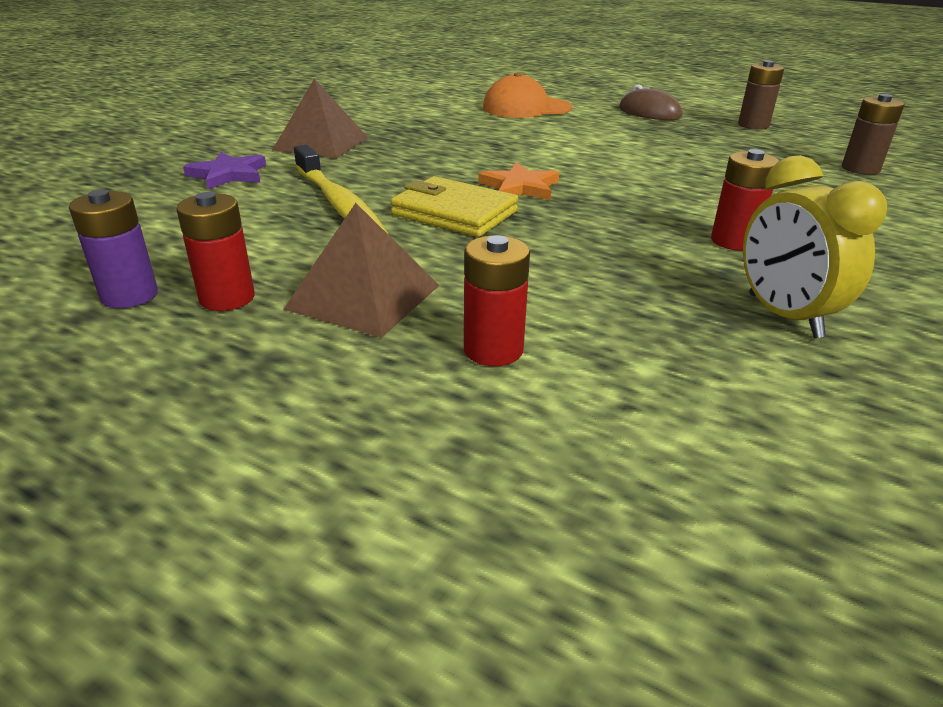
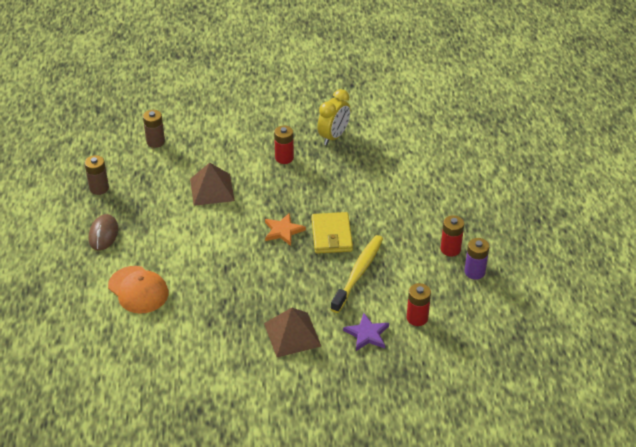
camera: 125 degrees left, 10 degrees up
brown pyramid [284,203,440,338] -> brown pyramid moved to [190,163,235,206]
red battery [464,235,530,366] -> red battery moved to [407,283,431,326]

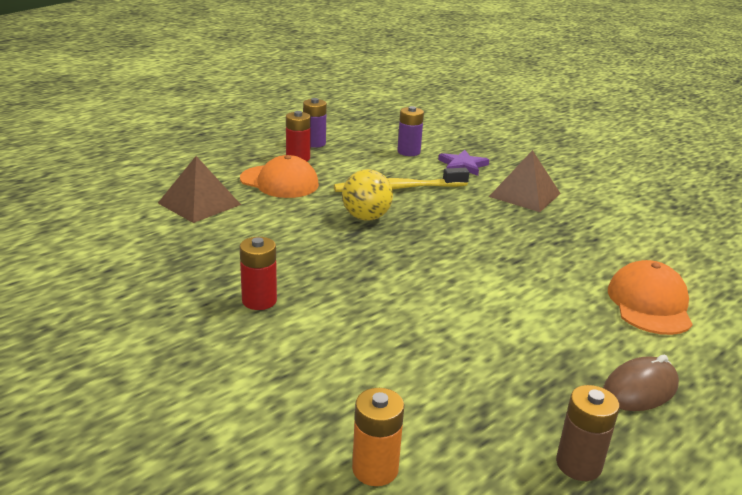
camera: 130 degrees left, 15 degrees down
brown battery [143,110,165,148] -> orange battery [352,388,404,486]
brown pyramid [190,163,235,206] -> brown pyramid moved to [158,156,241,223]
orange star [265,213,306,246] -> none
yellow wallet [311,212,353,254] -> yellow ball [342,169,393,221]
yellow clock [317,89,351,145] -> none
red battery [407,283,431,326] -> purple battery [397,106,424,156]
none -> orange cap [240,155,319,198]

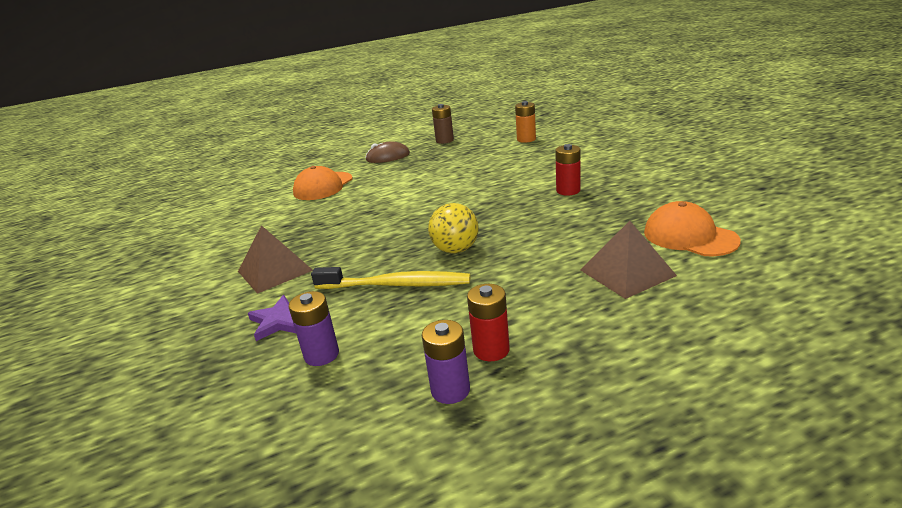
camera: 155 degrees left, 0 degrees up
orange cap [240,155,319,198] -> orange cap moved to [644,201,741,256]

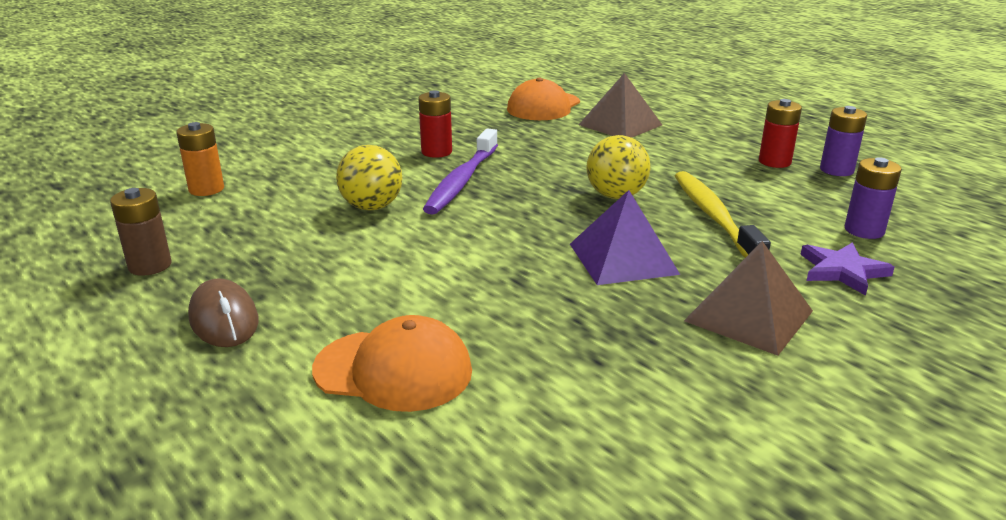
camera: 110 degrees left, 0 degrees up
none -> yellow ball [336,145,402,211]
none -> purple toothbrush [423,129,498,215]
none -> purple pyramid [570,190,680,285]

